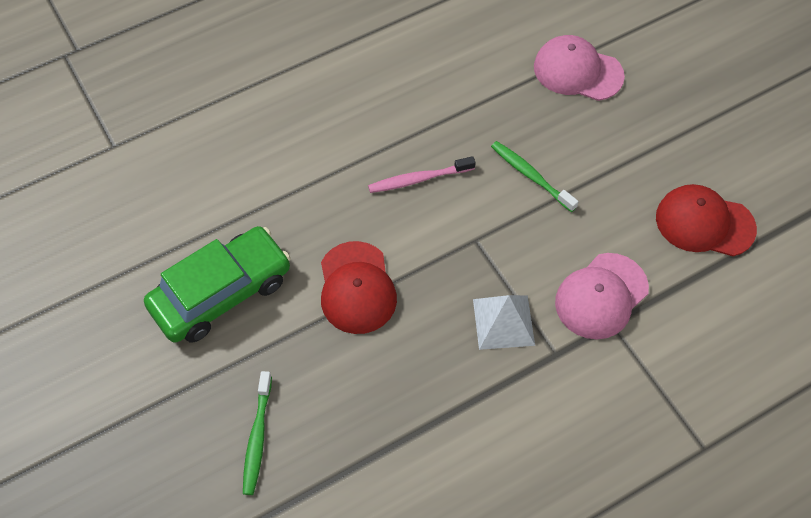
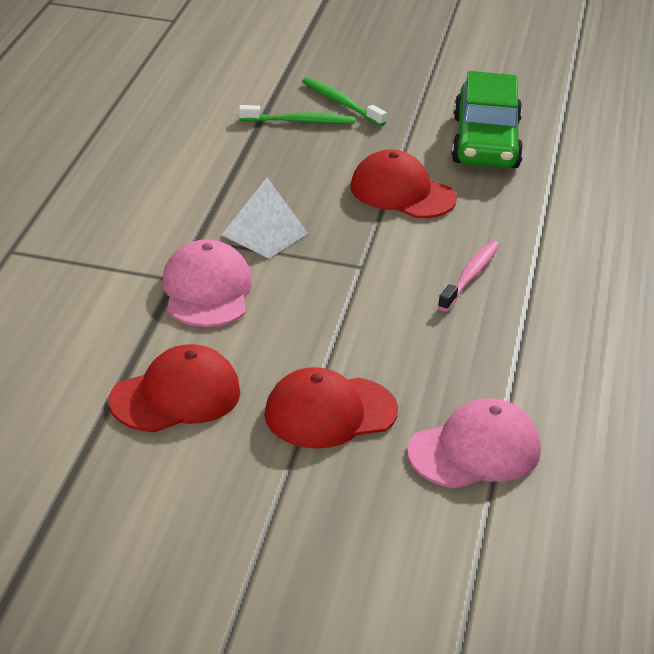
camera: 130 degrees right, 25 degrees down
green toothbrush [491,141,579,212] -> green toothbrush moved to [239,105,355,124]
none -> red cap [264,367,398,449]

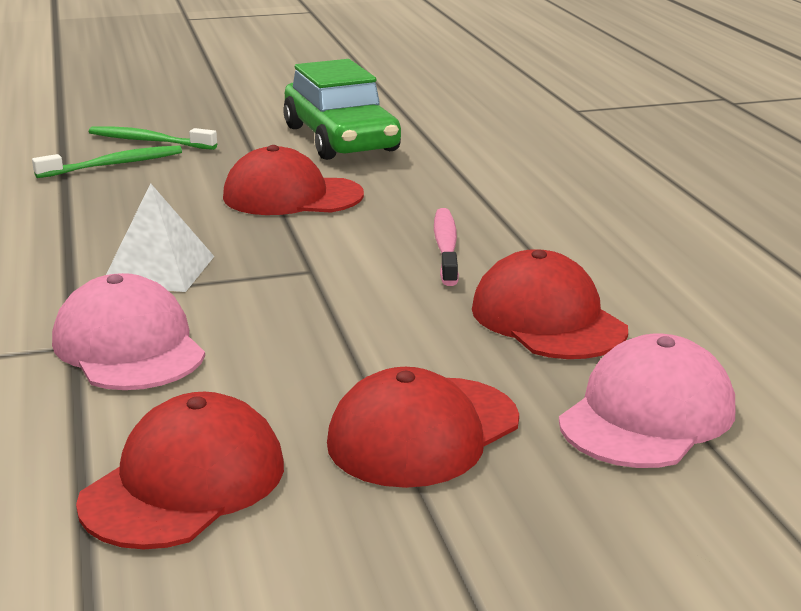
camera: 25 degrees left, 10 degrees down
none -> red cap [472,249,628,359]

